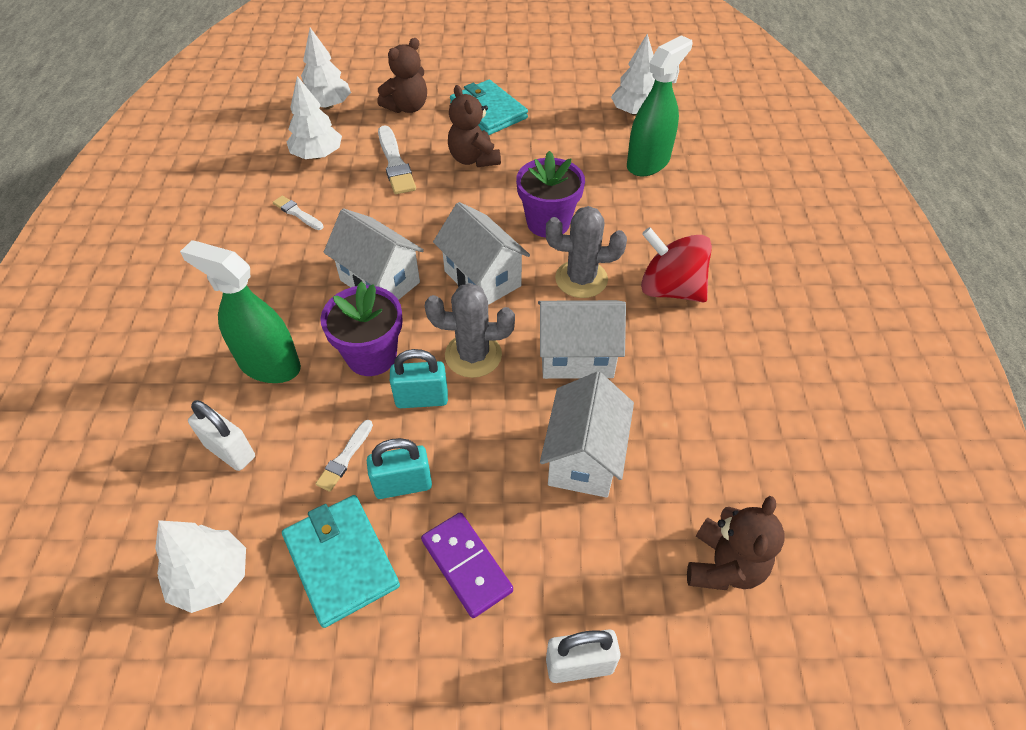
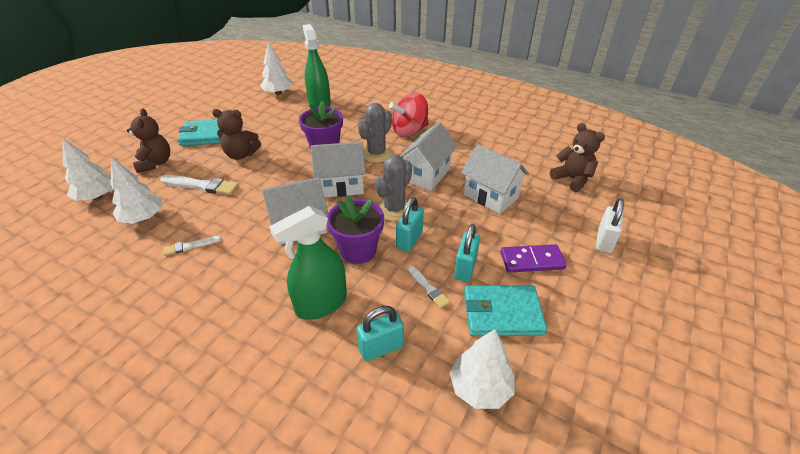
camera: 60 degrees left, 10 degrees down
white padlock [188,400,255,471] -> turquoise padlock [357,306,404,361]

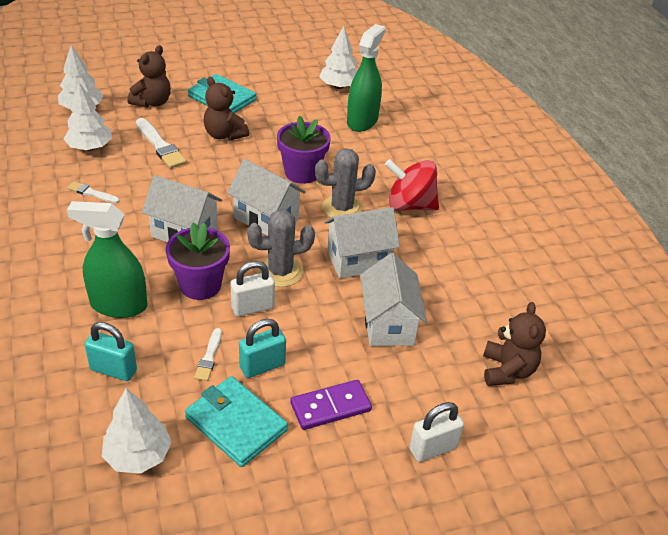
camera: 40 degrees right, 0 degrees up
turquoise padlock [396,197,424,252] -> white padlock [231,261,275,317]
purple domino [501,244,567,273] -> purple domino turned 60 degrees counterclockwise [290,380,372,430]

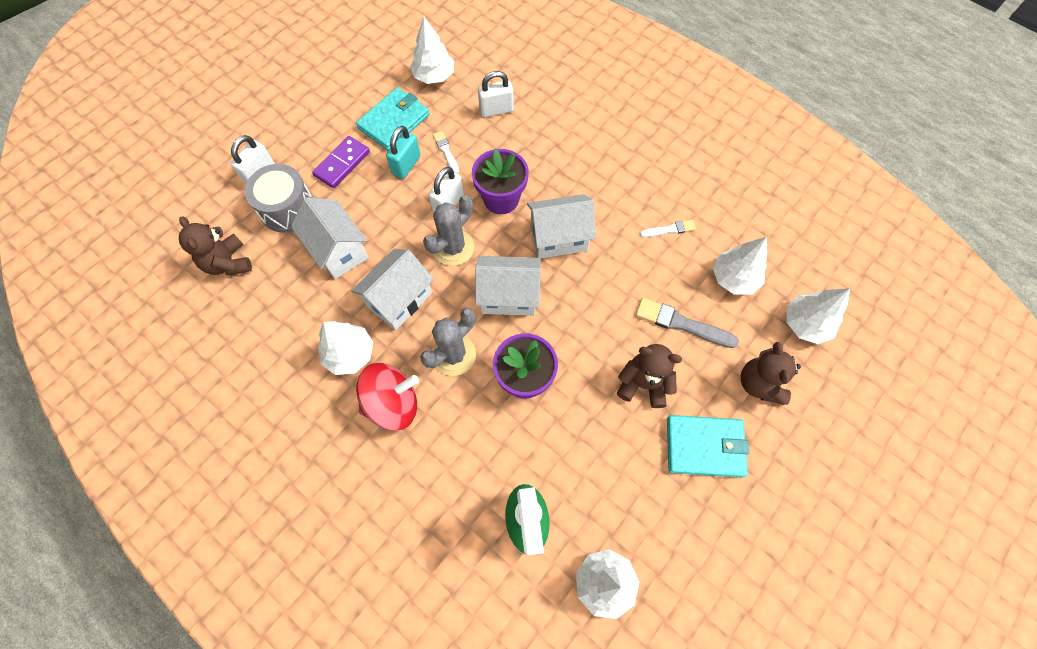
camera: 150 degrees right, 25 degrees up
green spray bottle [67,201,147,318] -> none
turquoise padlock [85,322,137,381] -> white padlock [478,71,513,117]
white brush [136,118,187,169] -> grey brush [636,298,739,348]
turquoise wallet [185,376,288,467] -> turquoise wallet turned 60 degrees counterclockwise [356,87,430,151]
none -> grey drum [245,164,313,233]
none -> white tree [318,321,373,375]

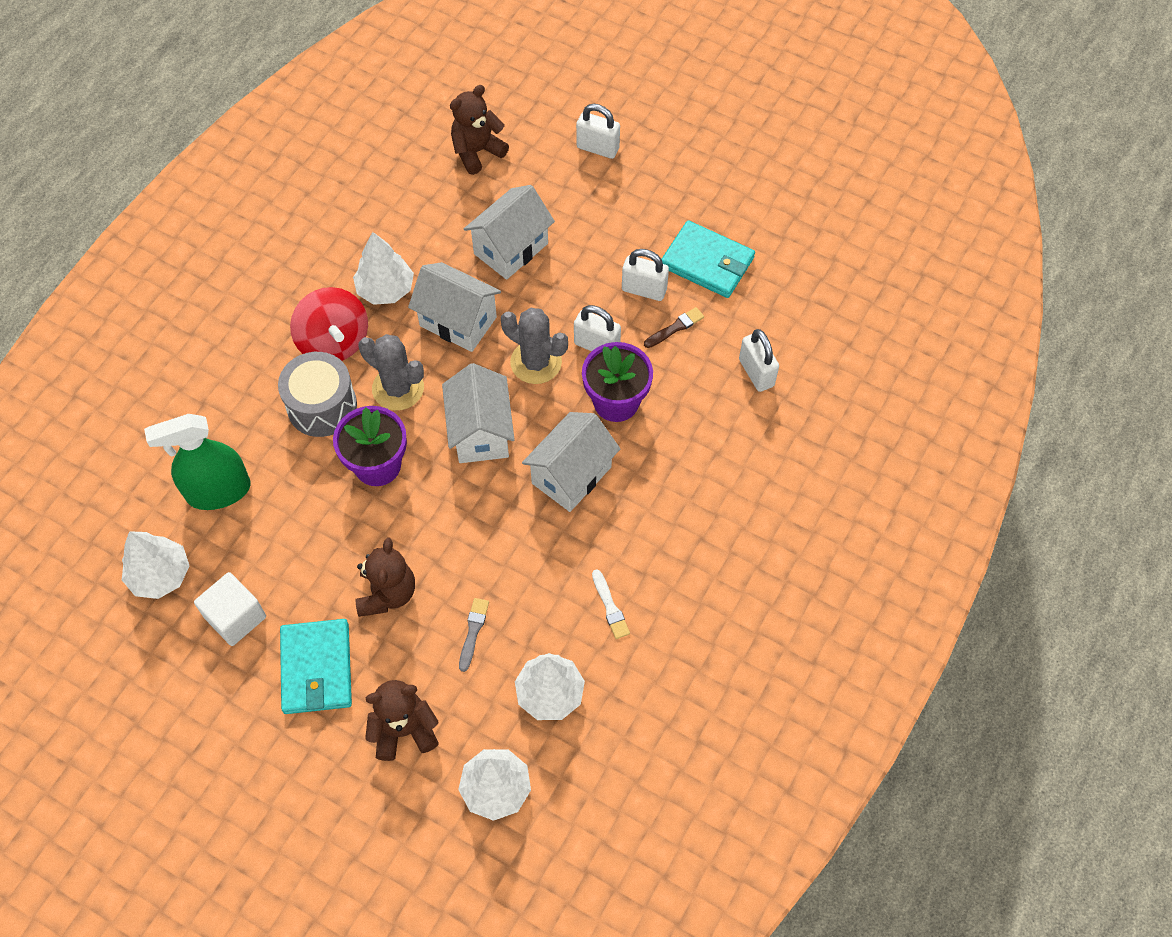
camera: 80 degrees right, 5 degrees down
grey drum [245,164,313,233] -> grey drum moved to [278,352,357,437]
purple domino [312,136,370,188] -> none
turquoise padlock [386,126,421,179] -> white padlock [622,249,669,301]
white tree [410,17,454,84] -> none
white brush [433,131,459,174] -> brown brush [644,307,704,348]
white house [527,194,596,259] -> white house turned 60 degrees clockwise [522,412,620,512]
grey brush [636,298,739,348] -> grey brush [459,598,489,672], size x0.58
none -> white cube [194,572,266,646]

